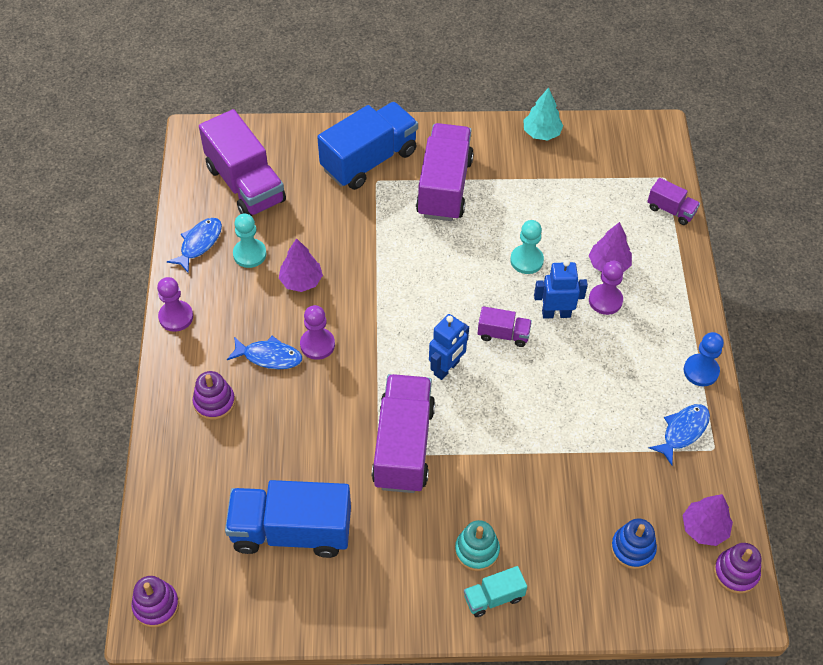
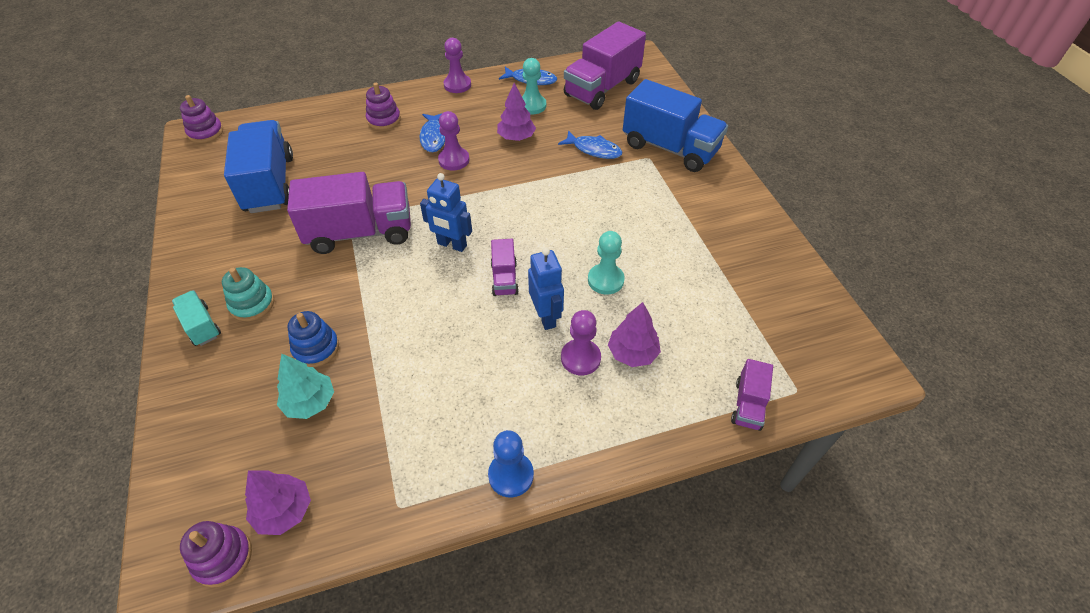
camera: 75 degrees right, 5 degrees down
purple truck [416,123,474,221] -> none
turquoise tree [523,87,563,141] -> turquoise tree moved to [277,354,334,419]
blue stacking toy [611,519,657,569] -> blue stacking toy moved to [288,311,339,367]
blue fish [649,404,710,465] -> blue fish moved to [558,130,622,159]

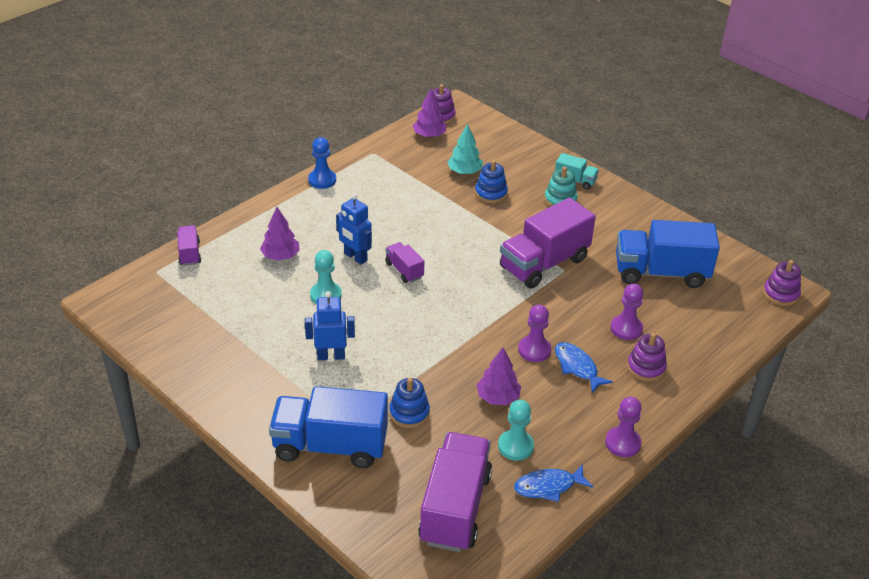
camera: 150 degrees right, 10 degrees down
blue truck [224,120,293,213] -> blue truck turned 135 degrees clockwise [616,220,720,288]
blue robot [420,173,472,252] -> blue robot moved to [305,291,355,360]
blue fish [558,130,622,159] -> blue stacking toy [389,378,430,428]
purple pawn [561,310,601,375] -> purple pawn moved to [610,284,643,340]

